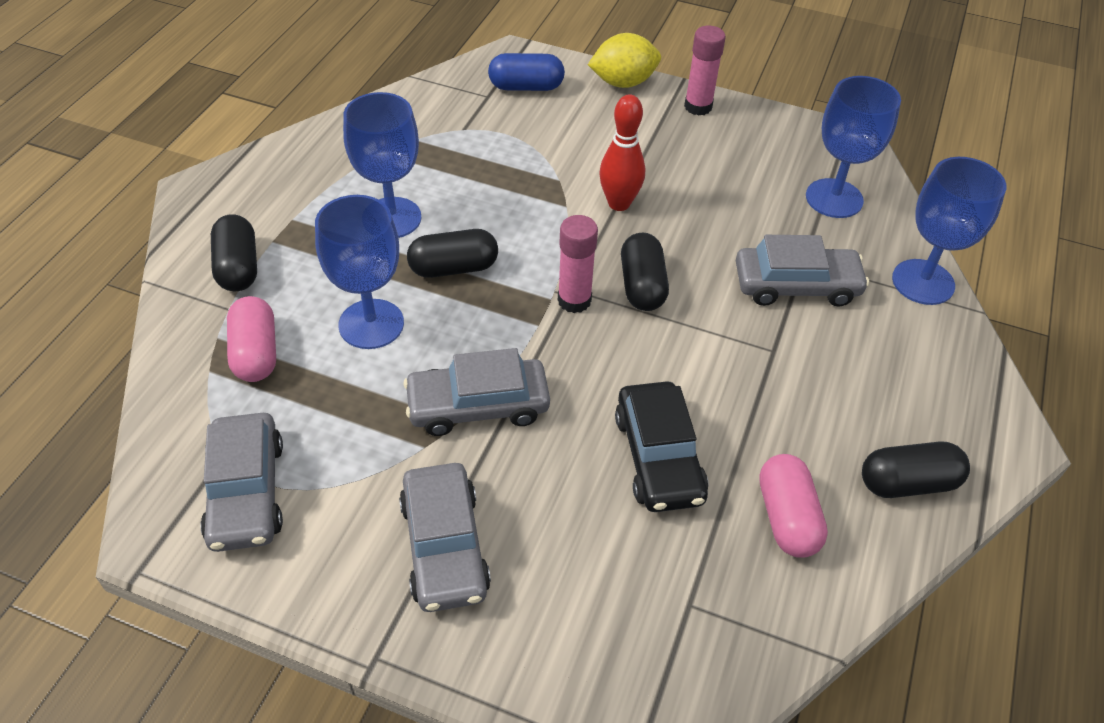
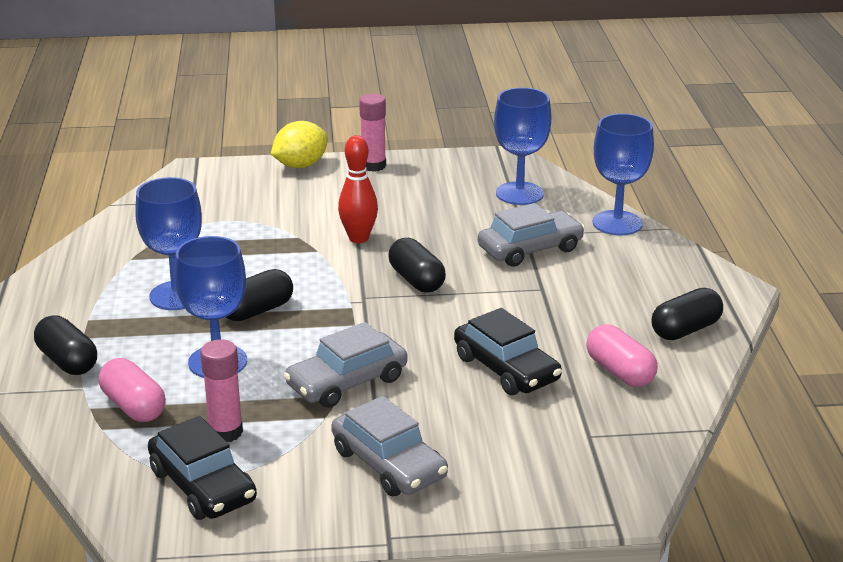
camera: 25 degrees left, 20 degrees down
grey car [200,413,283,552] -> black car [148,416,257,520]
blue capsule [488,53,565,91] -> none
pink glue stick [558,215,598,313] -> pink glue stick moved to [200,339,243,442]

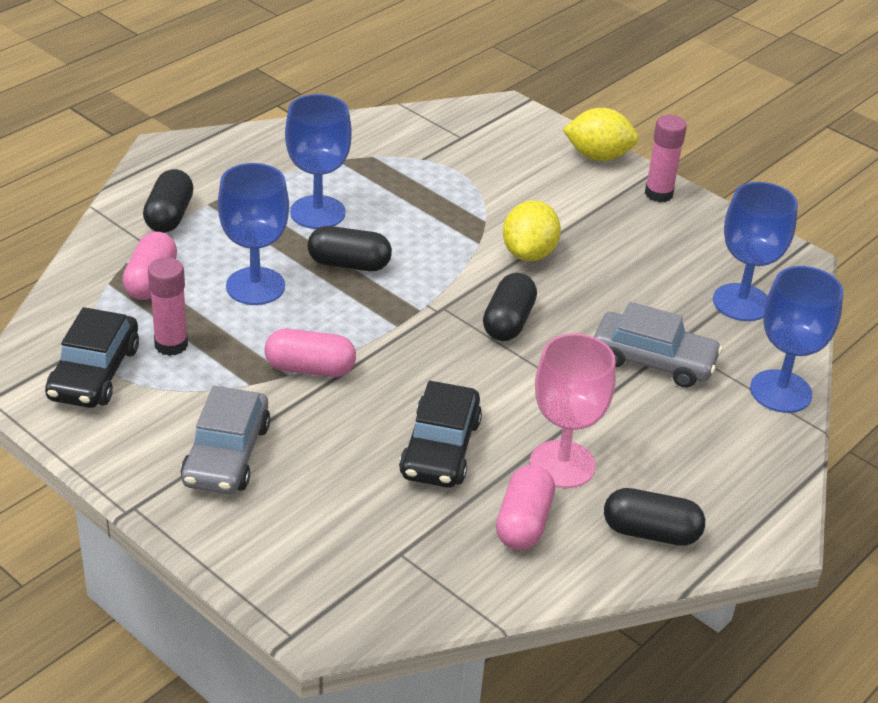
camera: 45 degrees right, 10 degrees up
grey car [284,322,408,408] -> pink capsule [264,329,356,377]
red bowling pin [338,135,378,243] -> yellow lemon [503,200,561,261]
none -> pink goblet [530,333,616,488]

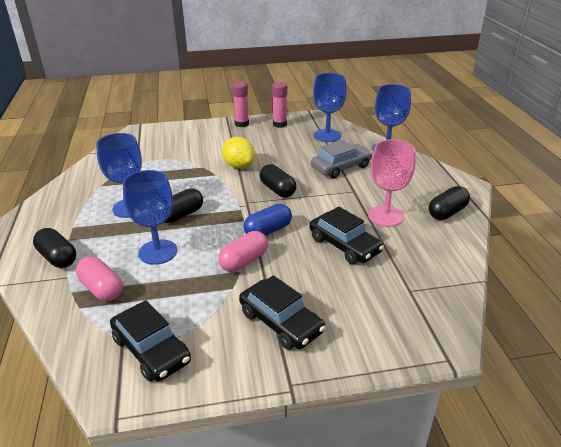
camera: 50 degrees left, 5 degrees down
pink glue stick [148,257,188,356] -> pink glue stick moved to [272,82,287,128]
grey car [181,386,270,494] -> black car [239,275,325,350]
pink capsule [496,465,555,550] -> none
yellow lemon [562,108,639,161] -> none
none -> blue capsule [243,204,292,236]

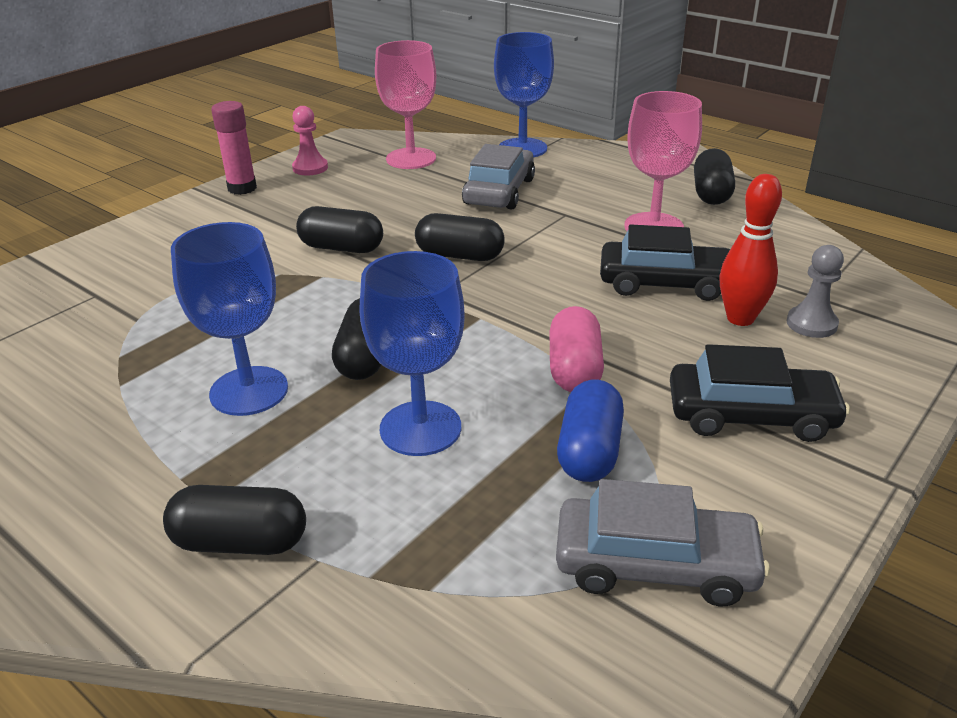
camera: 40 degrees left, 0 degrees up
pink capsule [76,257,123,301] -> none
black car [110,300,191,382] -> grey car [556,479,770,606]
yellow lemon [222,137,255,169] -> black capsule [296,206,383,253]
blue capsule [243,204,292,236] -> blue capsule moved to [557,380,624,482]
pink glue stick [272,82,287,128] -> pink pawn [292,106,328,175]
blue goblet [313,73,347,142] -> pink goblet [375,40,437,169]
none -> red bowling pin [719,174,782,326]
none -> grey pawn [787,245,844,338]

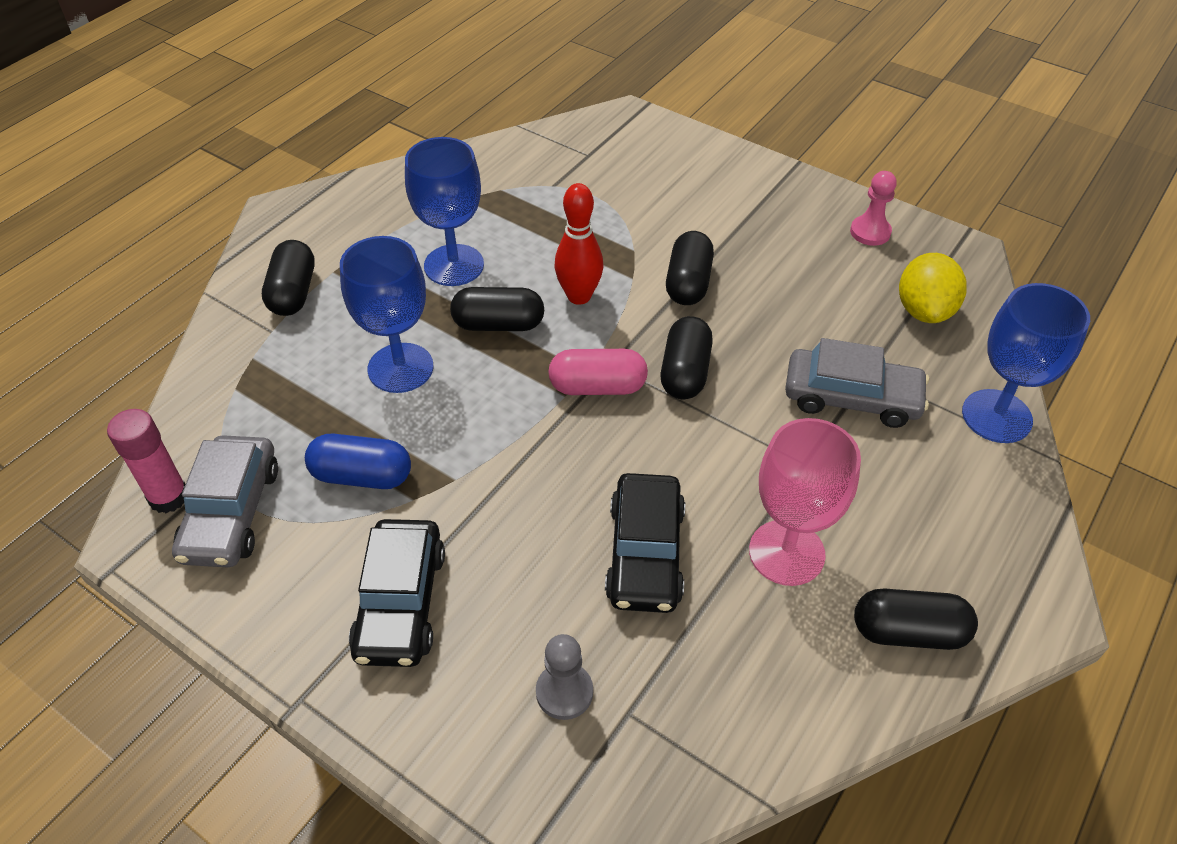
camera: 85 degrees right, 15 degrees up
pink glue stick [211,101,257,195] -> pink glue stick moved to [107,409,185,513]
pink goblet [375,40,437,169] -> yellow lemon [899,253,967,323]
pink capsule [550,306,604,392] -> pink capsule moved to [548,349,648,395]
red bowling pin [719,174,782,326] -> red bowling pin moved to [554,183,603,305]

